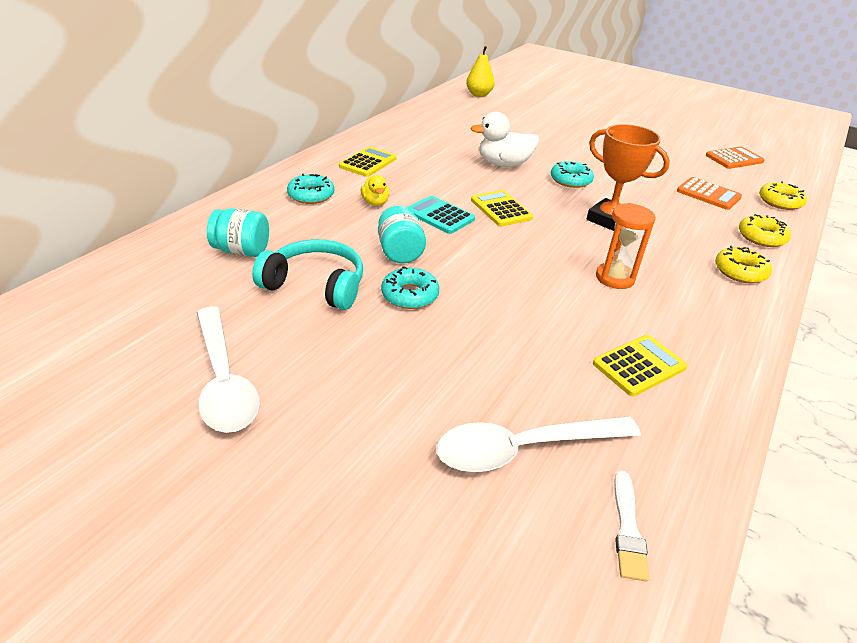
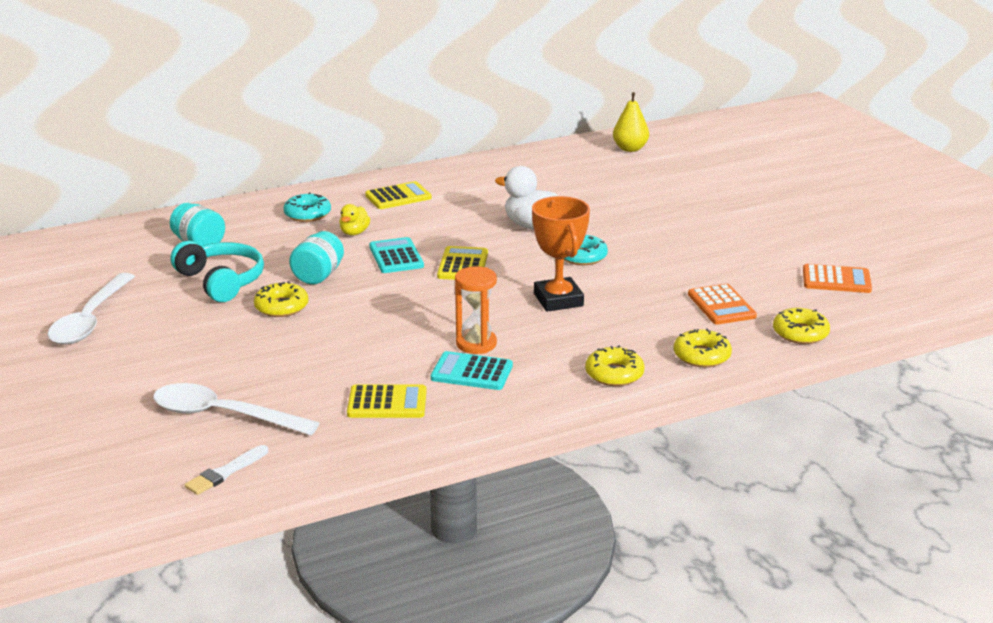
camera: 35 degrees right, 10 degrees down
turquoise donut [381,266,439,309] -> yellow donut [254,281,308,317]
none -> turquoise calculator [431,351,513,390]

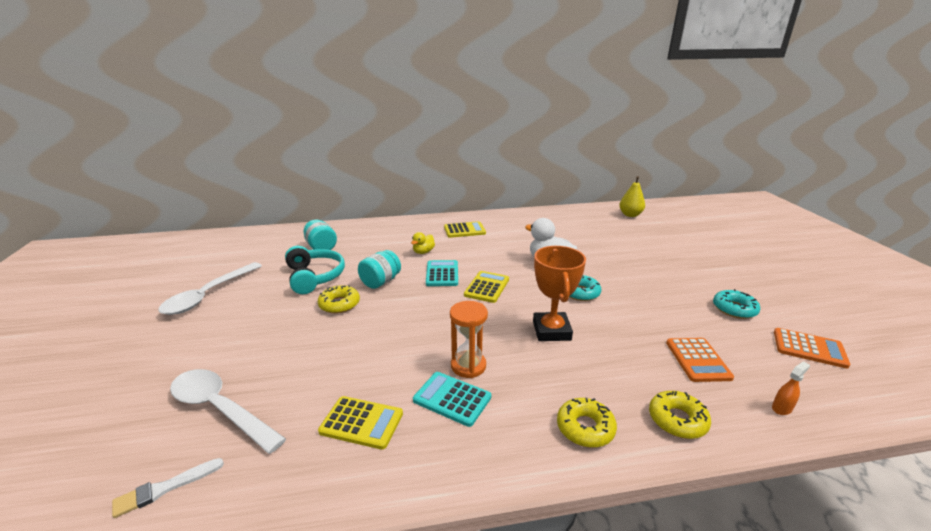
camera: 15 degrees right, 0 degrees up
turquoise donut [284,192,331,222] -> turquoise donut moved to [713,289,760,319]
yellow donut [773,308,830,344] -> orange spray bottle [772,361,810,415]

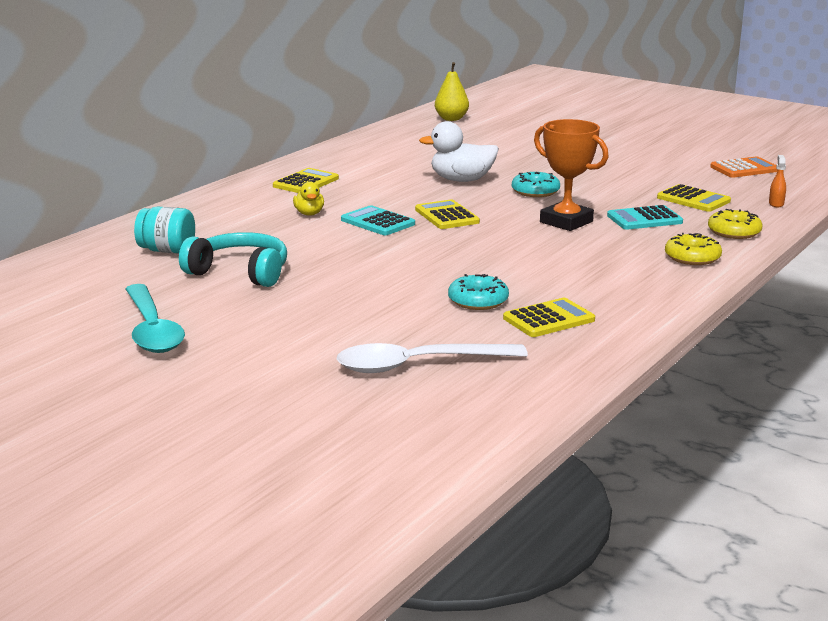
camera: 45 degrees left, 5 degrees down
white brush [112,458,224,518] -> none
white spoon [158,262,262,315] -> turquoise spoon [125,284,185,353]
yellow donut [318,285,360,313] -> none
turquoise jar [358,250,401,289] -> none
turquoise calculator [413,372,491,427] -> turquoise calculator moved to [607,205,683,230]
orange hourglass [450,301,488,378] -> none
orange calculator [666,338,734,382] -> yellow calculator [657,184,731,212]
turquoise donut [713,289,760,319] -> turquoise donut moved to [448,274,509,310]

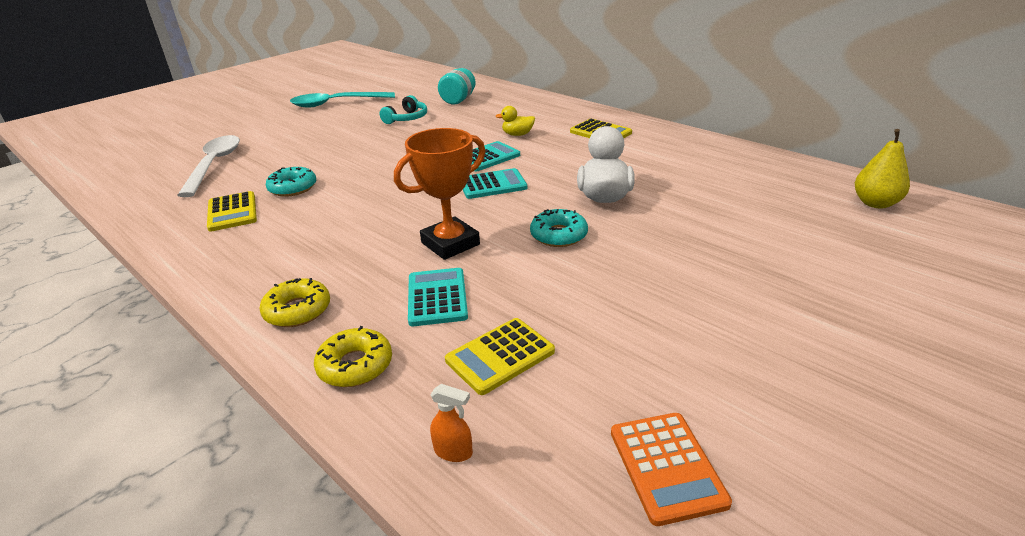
camera: 100 degrees right, 10 degrees up
turquoise headphones [179,232,287,287] -> turquoise headphones [380,95,427,124], size x0.66
yellow calculator [415,199,480,229] -> turquoise calculator [463,168,527,199]

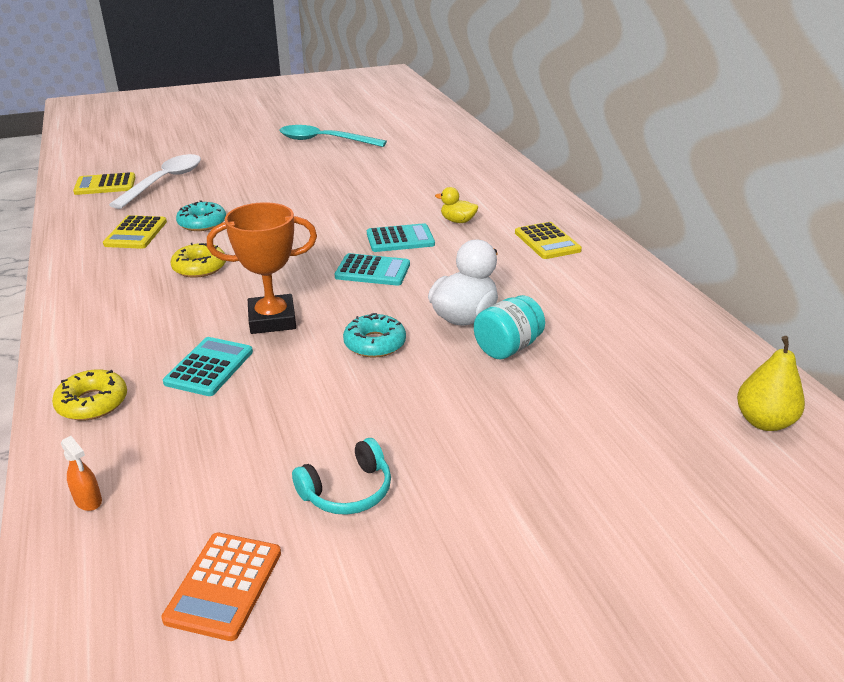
camera: 25 degrees right, 0 degrees up
yellow donut [260,278,330,327] -> yellow donut moved to [170,243,226,278]
turquoise headphones [380,95,427,124] -> turquoise headphones moved to [292,438,391,515]
turquoise jar [438,68,476,105] -> turquoise jar moved to [474,295,545,359]
yellow calculator [445,318,555,395] -> yellow calculator moved to [73,172,135,195]

